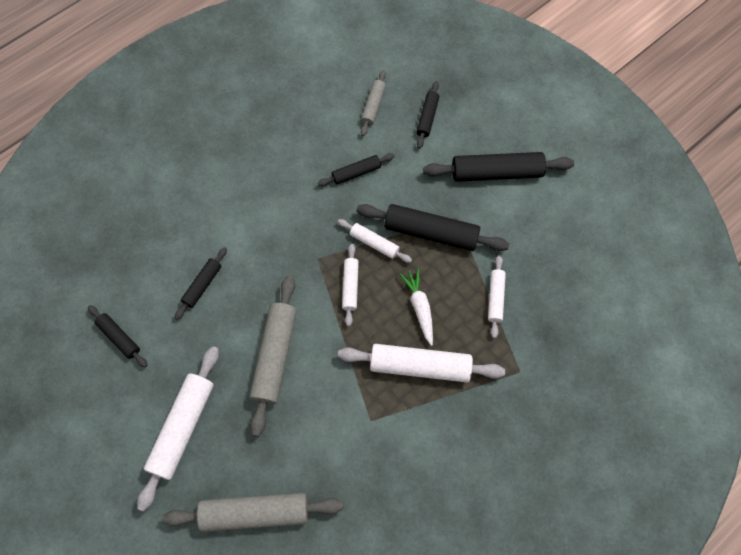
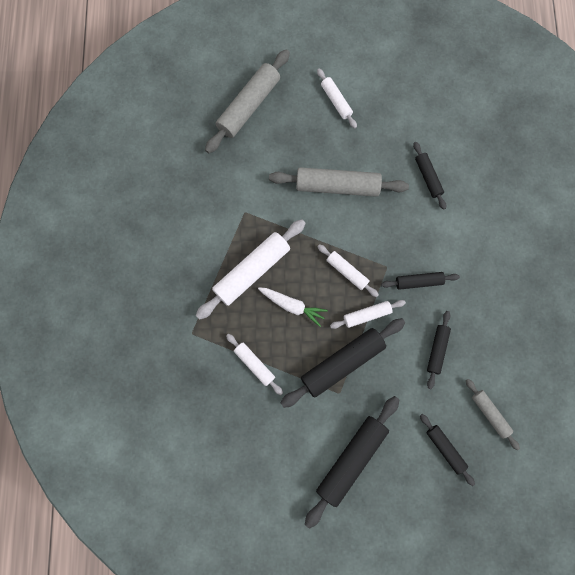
camera: 130 degrees right, 10 degrees up
black rolling pin [88,305,147,367] -> black rolling pin moved to [381,272,460,290]
white rolling pin [137,346,219,512] -> white rolling pin [317,69,357,128], size x0.55
grey rolling pin [249,275,297,437] -> grey rolling pin turned 45 degrees counterclockwise [269,167,409,197]

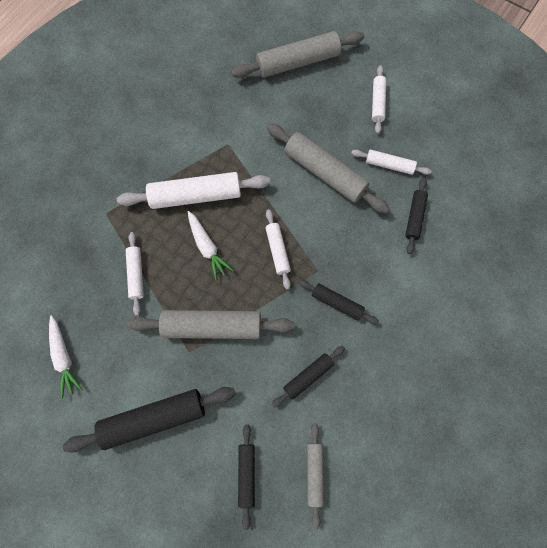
camera: 35 degrees right, 5 degrees down
black rolling pin [281,318,405,408] -> grey rolling pin [127,310,294,339]
white rolling pin [330,300,406,329] -> white rolling pin moved to [351,150,432,175]
none -> white carrot [49,315,83,399]

